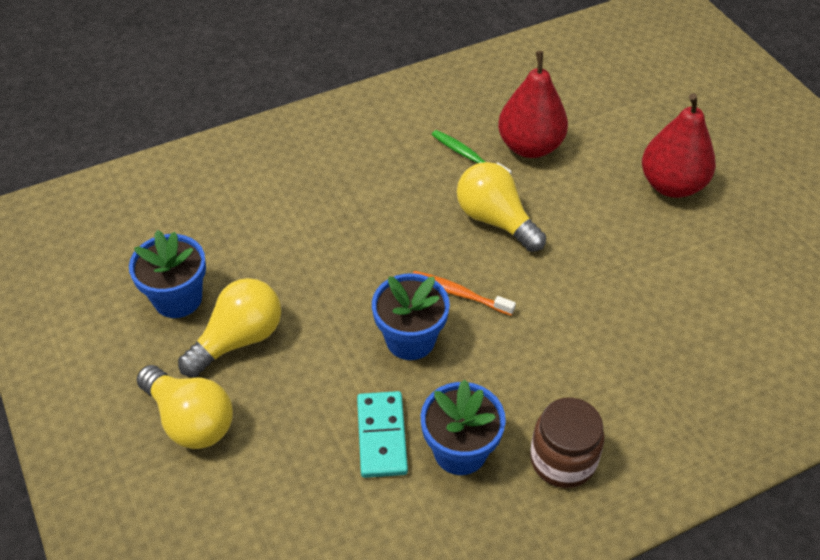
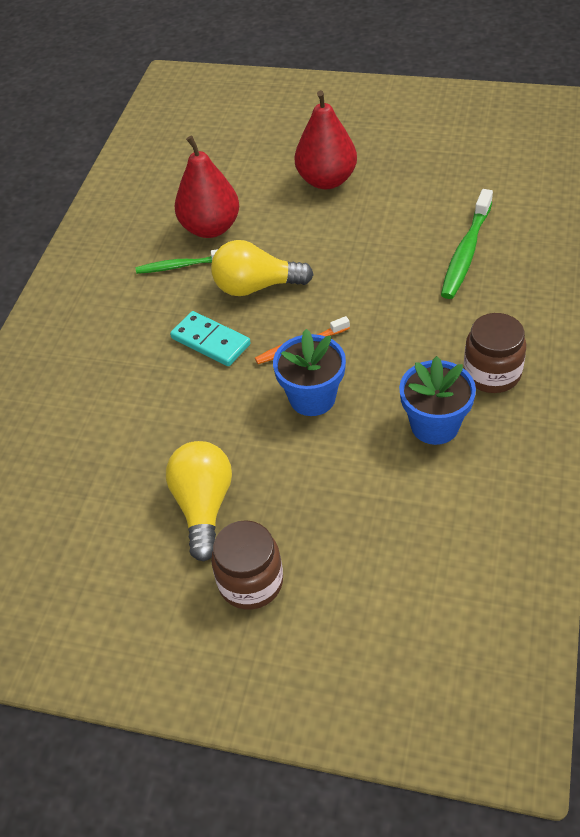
camera: 45 degrees left, 0 degrees up
blue flower pot [129,230,206,318] -> none
yellow light bulb [137,365,233,449] -> brown jar [211,520,283,610]
turquoise domino [357,391,408,478] -> turquoise domino moved to [170,311,251,366]
none -> green toothbrush [441,189,493,299]

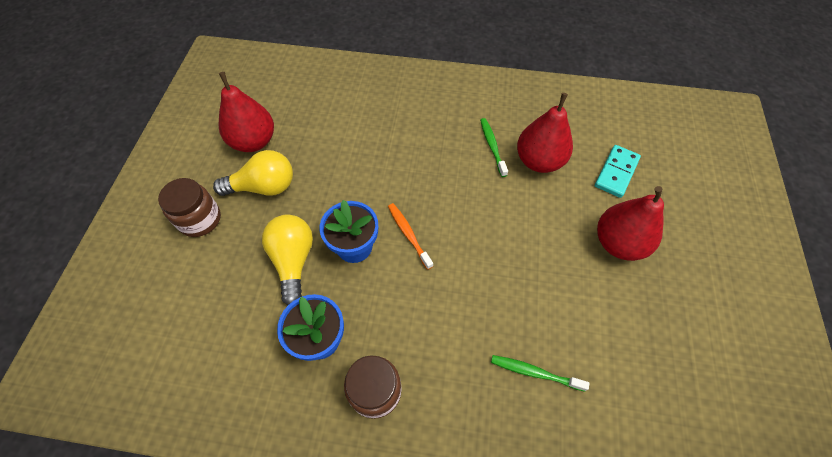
camera: 80 degrees right, 10 degrees up
turquoise domino [170,311,251,366] -> turquoise domino moved to [595,145,641,198]
yellow light bulb [211,240,314,296] -> yellow light bulb moved to [262,215,313,305]
green toothbrush [441,189,493,299] -> green toothbrush [491,355,589,392], size x0.64
none -> red pear [218,72,274,152]

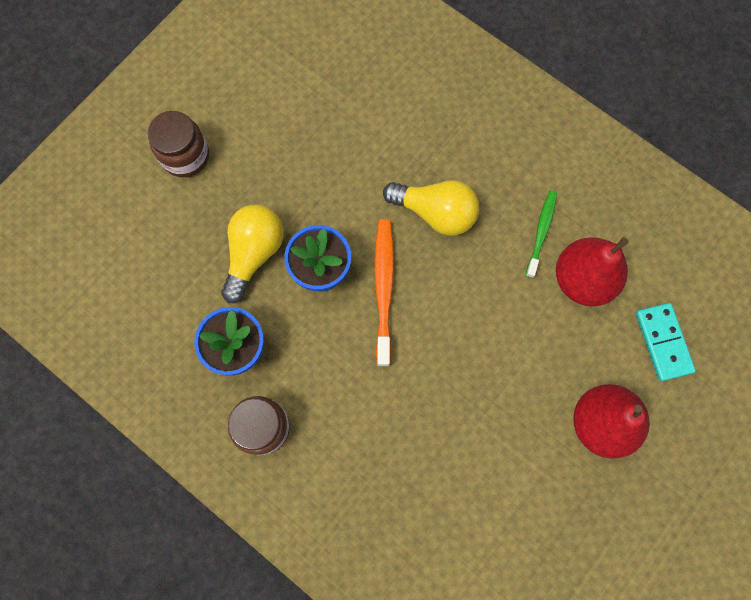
camera: 30 degrees right, 15 degrees up
yellow light bulb [213,150,293,196] -> yellow light bulb moved to [383,180,479,236]
red pear [218,72,274,152] -> none
orange toothbrush [388,203,433,270] -> orange toothbrush [374,219,394,366], size x1.55
green toothbrush [491,355,589,392] -> none
turquoise domino [595,145,641,198] -> turquoise domino turned 75 degrees counterclockwise [636,303,696,381]

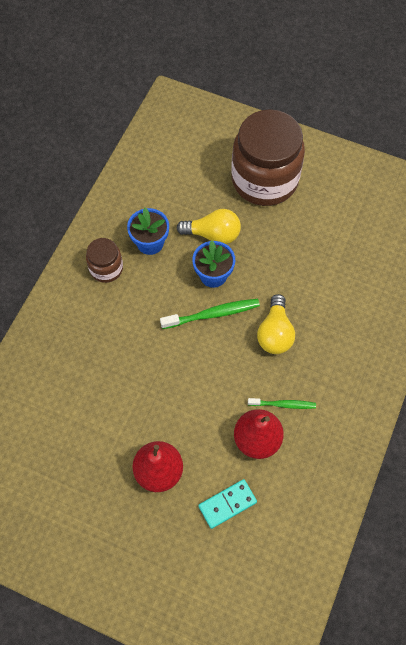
camera: 75 degrees right, 10 degrees down
brown jar [148,111,209,177] -> brown jar [231,109,305,206], size x2.09
orange toothbrush [374,219,394,366] -> green toothbrush [160,299,260,329]

